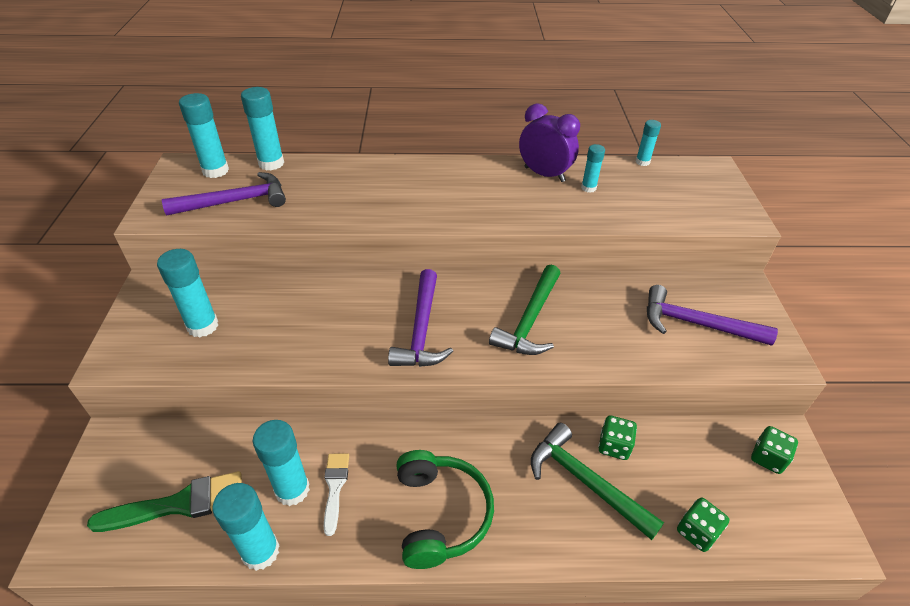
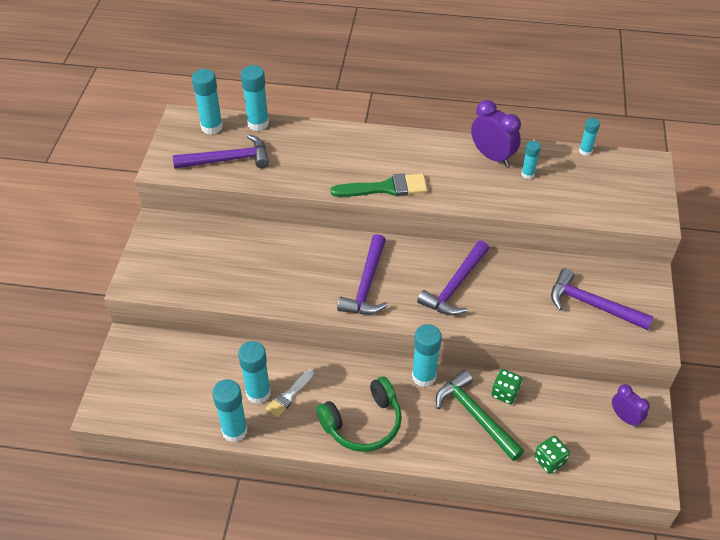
camera: 10 degrees right, 5 degrees up
green brush [87,471,242,532] -> green brush moved to [330,173,428,197]
turquoise glue stick [157,249,218,337] -> turquoise glue stick moved to [412,324,442,387]
white brush [324,453,349,536] -> white brush turned 150 degrees counterclockwise [266,369,314,417]
green headphones [397,450,494,569] -> green headphones turned 60 degrees clockwise [316,377,402,452]
green hammer [489,265,561,355] -> purple hammer [417,241,489,316]
green dice [751,426,798,474] -> purple clock [612,384,650,427]

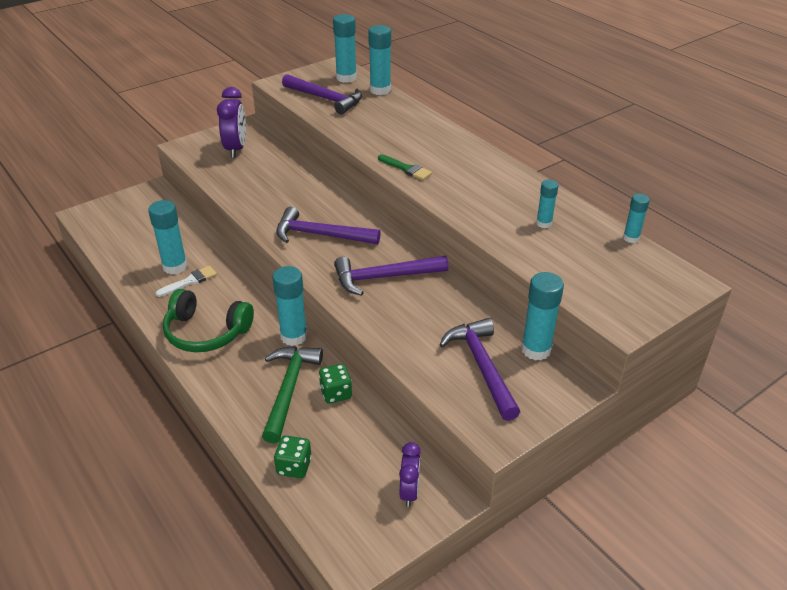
camera: 45 degrees right, 10 degrees down
turquoise glue stick [212,379,248,442] -> turquoise glue stick moved to [521,272,564,361]
white brush [266,369,314,417] -> white brush turned 150 degrees clockwise [156,266,217,297]
green brush [330,173,428,197] -> green brush [378,154,432,180], size x0.61
purple hammer [337,234,388,314] -> purple hammer turned 45 degrees clockwise [276,207,381,244]
purple clock [471,100,521,166] -> purple clock moved to [217,87,246,158]

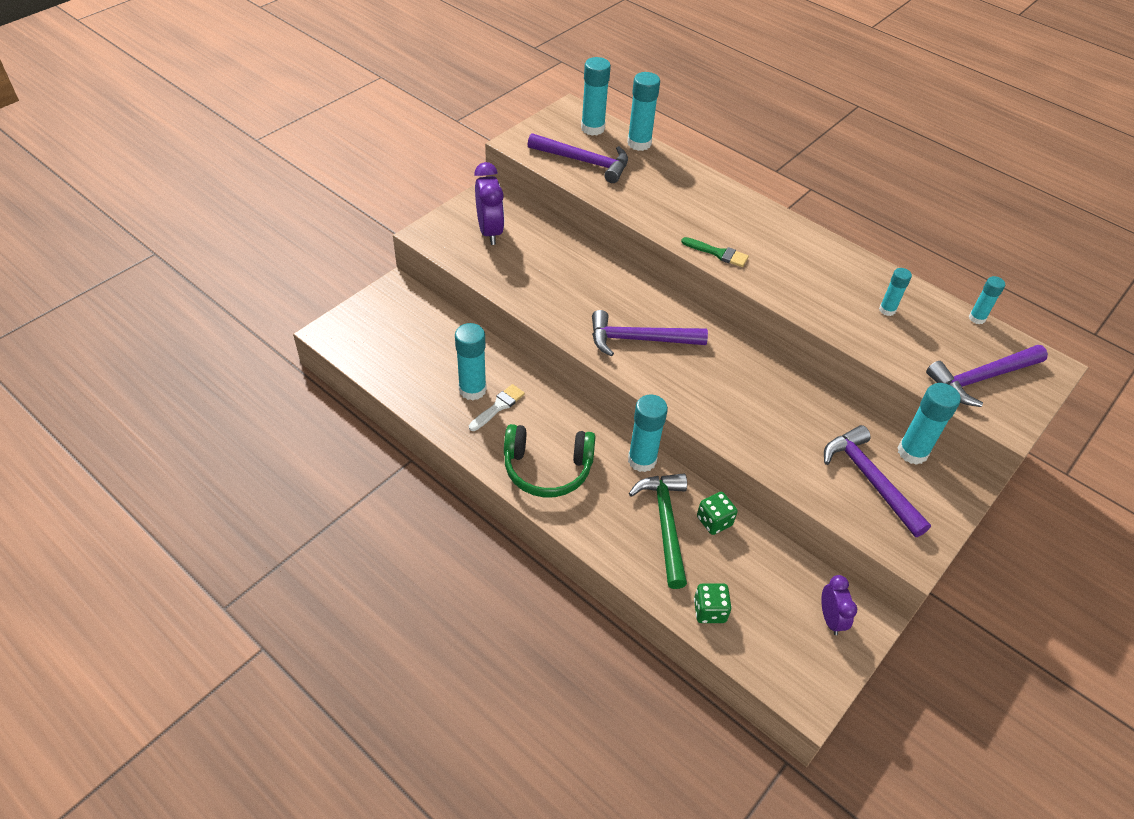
camera: 15 degrees left, 10 degrees up
purple hammer [334,256,449,296] -> purple hammer moved to [926,345,1048,407]

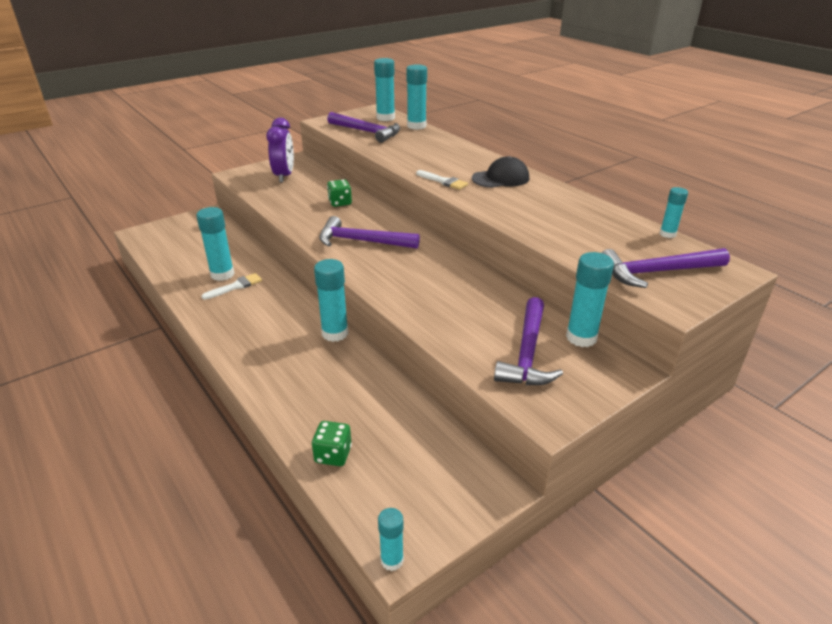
camera: 15 degrees right, 15 degrees down
green headphones [504,424,595,497] -> none
green hammer [629,473,687,589] -> none
green brush [681,237,749,267] -> white brush [416,170,468,190]
green dice [697,492,738,535] -> green dice moved to [327,179,352,207]
purple clock [821,575,857,635] -> none
purple hammer [824,425,931,537] -> purple hammer turned 150 degrees counterclockwise [494,297,563,385]
turquoise glue stick [879,268,912,316] -> turquoise glue stick moved to [378,508,404,571]
none -> black cap [472,156,529,188]

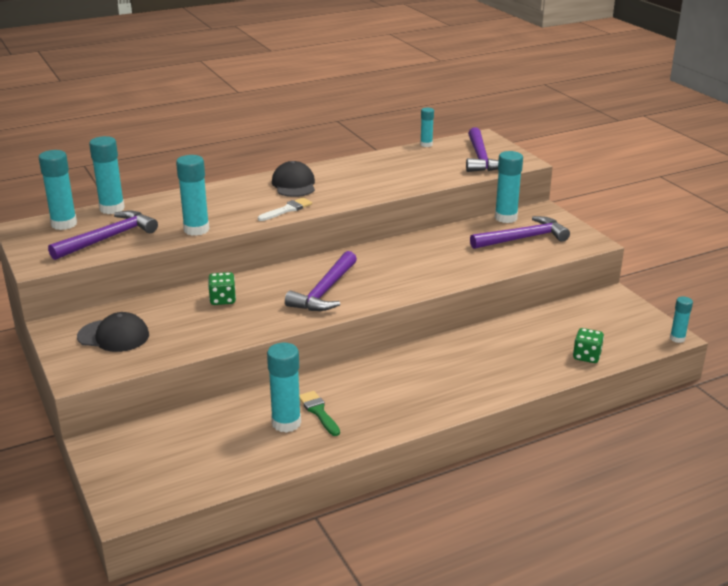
camera: 80 degrees left, 5 degrees down
white brush [202,273,262,300] -> green brush [299,391,340,436]
purple clock [266,118,294,183] -> black cap [77,312,149,352]
turquoise glue stick [314,259,348,342] -> turquoise glue stick moved to [176,155,210,236]
purple hammer [494,297,563,385] -> purple hammer turned 45 degrees counterclockwise [470,216,570,249]

